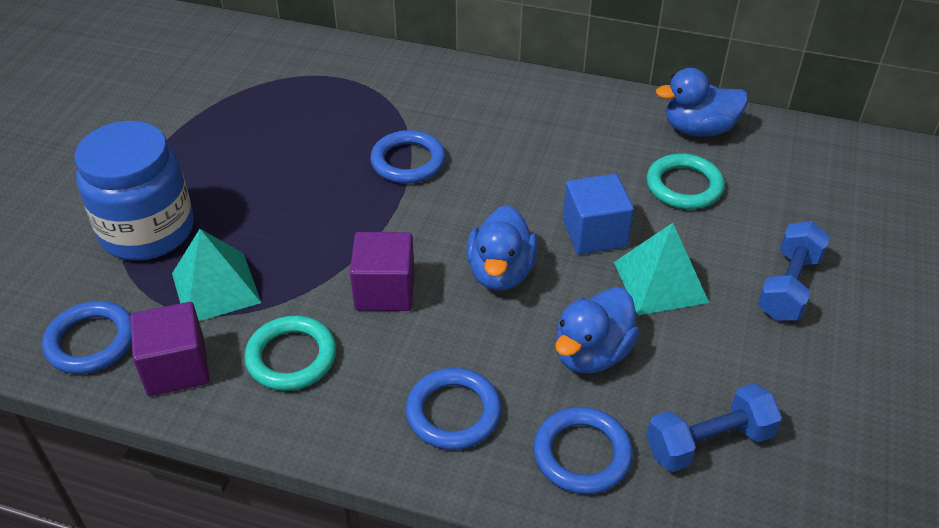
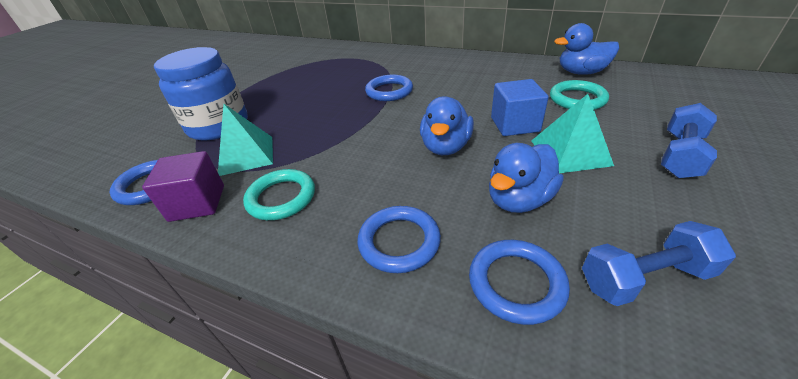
camera: 10 degrees right, 5 degrees down
purple cube [350,232,415,311] -> none

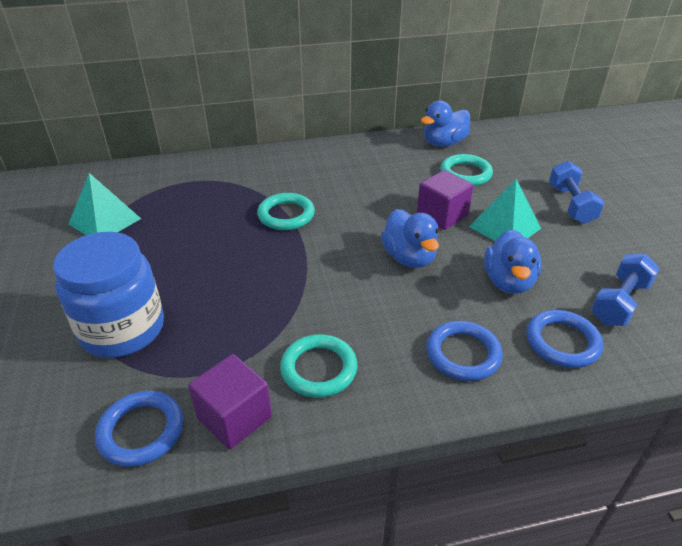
camera: 40 degrees left, 0 degrees up
turquoise pyramid [218,104,273,176] -> turquoise pyramid moved to [69,173,141,235]
blue ring [365,75,413,101] -> turquoise ring [257,193,315,230]
blue cube [491,79,549,136] -> purple cube [417,170,474,230]

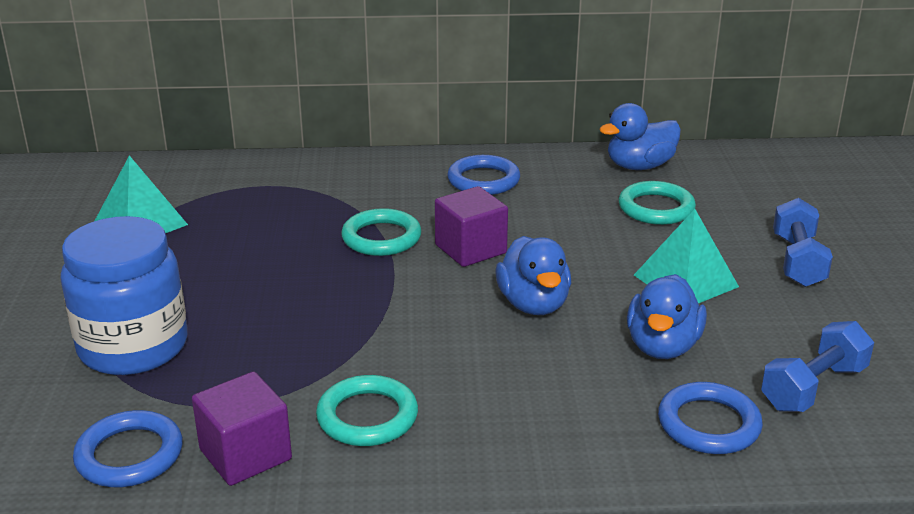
camera: 10 degrees right, 10 degrees down
purple cube [417,170,474,230] -> purple cube moved to [435,186,508,267]
blue ring [426,321,503,381] -> blue ring moved to [447,155,520,195]

